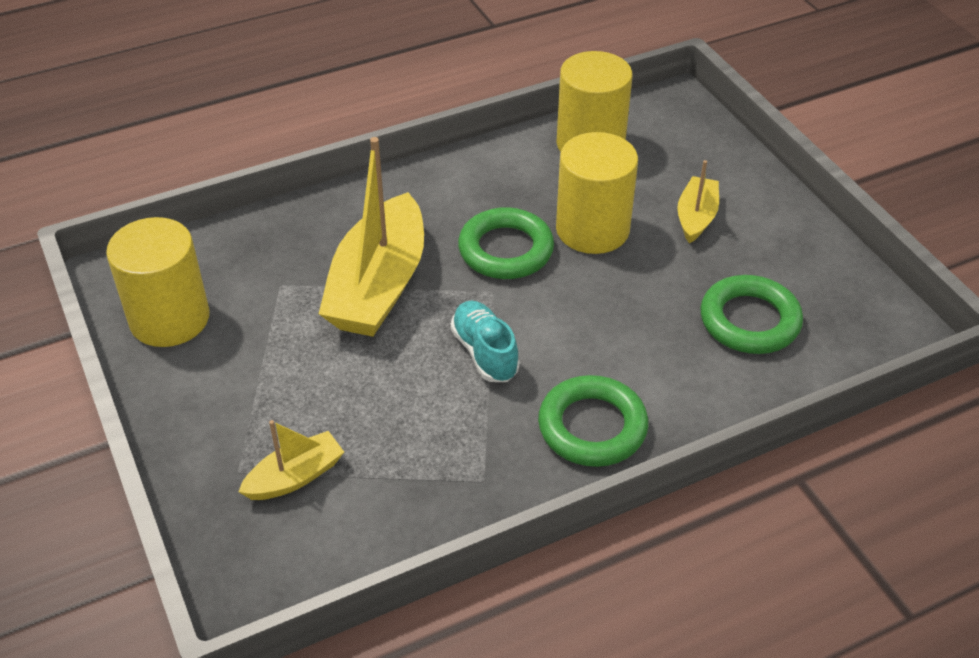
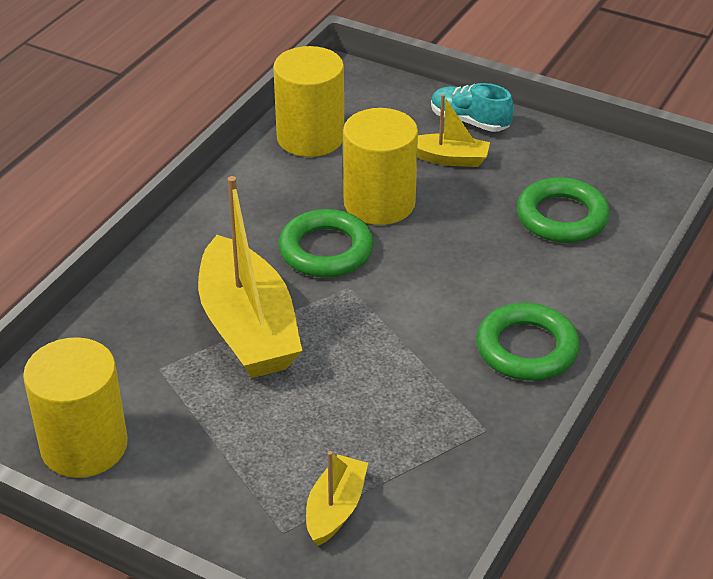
camera: 35 degrees left, 5 degrees down
turquoise shoe [450,301,520,382] -> turquoise shoe moved to [431,83,514,132]
yellow boat [677,160,719,243] -> yellow boat turned 120 degrees clockwise [417,94,490,167]

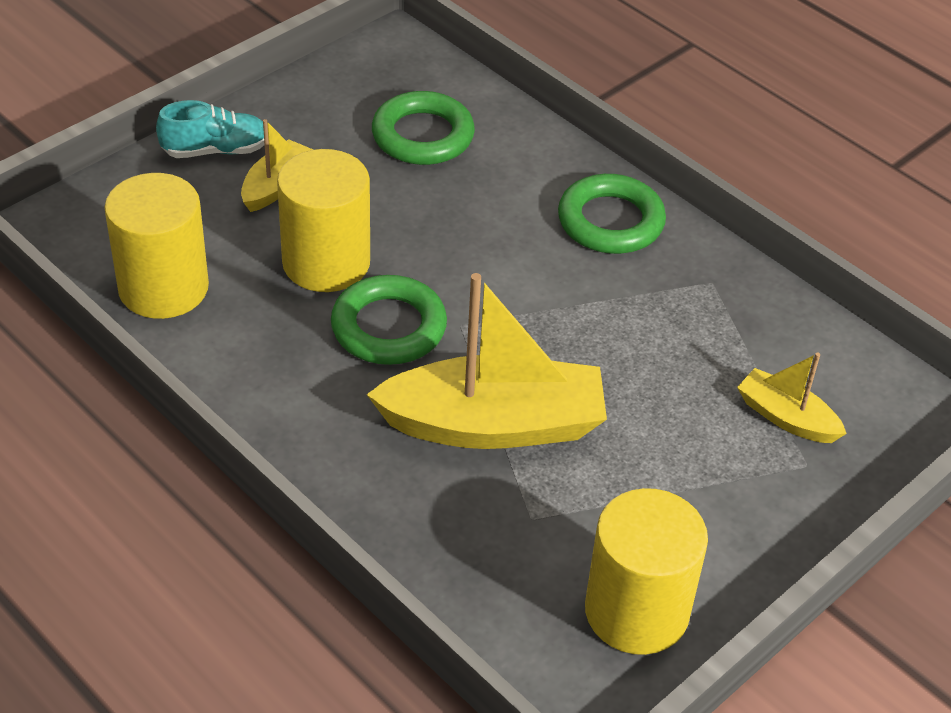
camera: 75 degrees left, 5 degrees up
turquoise shoe [431,83,514,132] -> turquoise shoe turned 150 degrees counterclockwise [156,100,265,158]

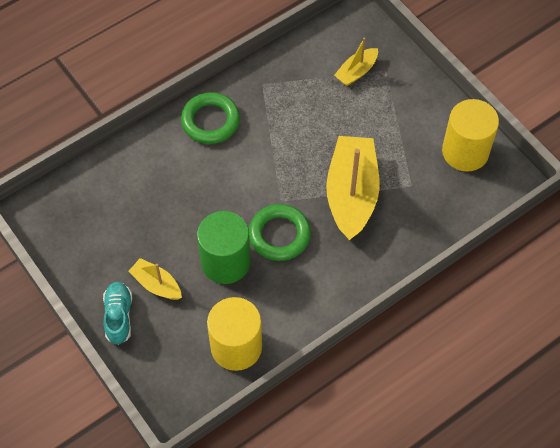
camera: 80 degrees left, 15 degrees up
yellow cylinder [277,149,370,292] -> green cylinder [197,211,251,284]
green ring [372,91,475,165] -> none

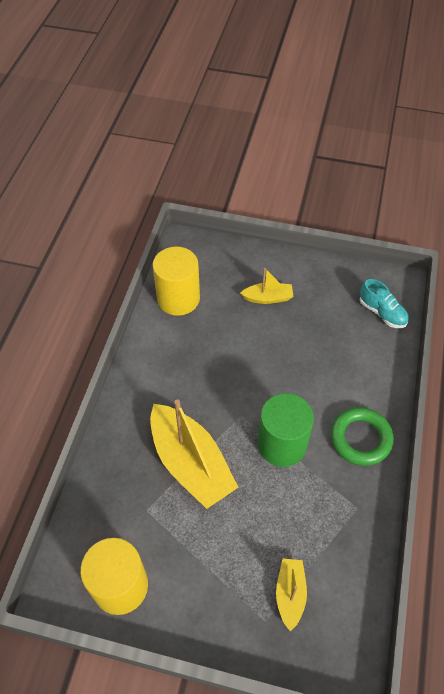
camera: 140 degrees right, 5 degrees down
turquoise shoe [103,282,132,345] -> turquoise shoe moved to [359,279,409,328]
green cylinder [197,211,251,284] -> green cylinder moved to [258,393,314,467]
green ring [249,204,311,261] -> none

